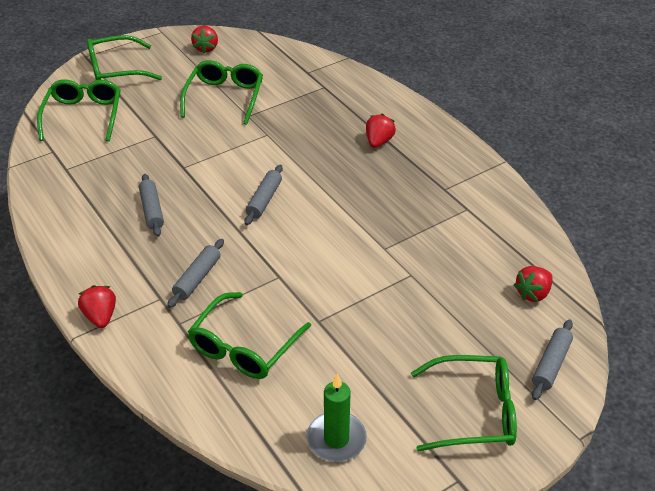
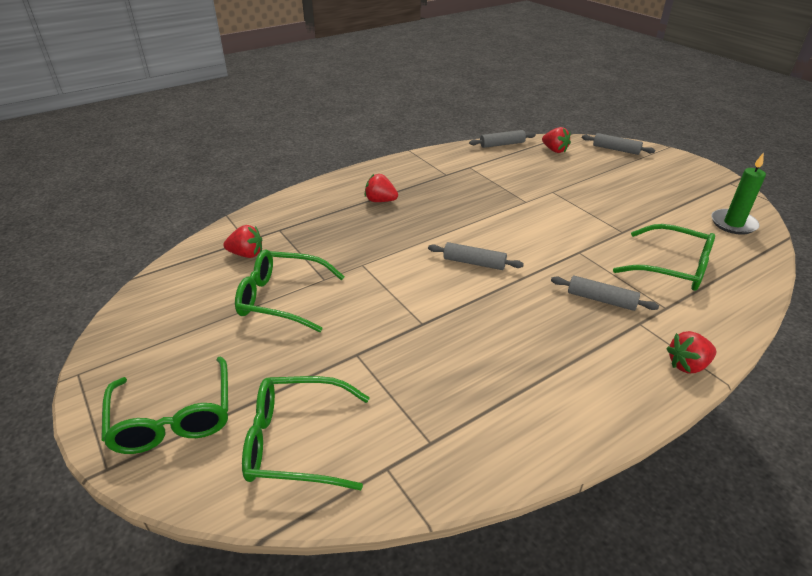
camera: 90 degrees left, 5 degrees down
grey rolling pin [139,174,164,237] -> grey rolling pin moved to [469,130,536,148]
red strawberry [191,26,218,53] -> red strawberry moved to [223,225,262,258]
green glasses [411,355,517,452] -> none

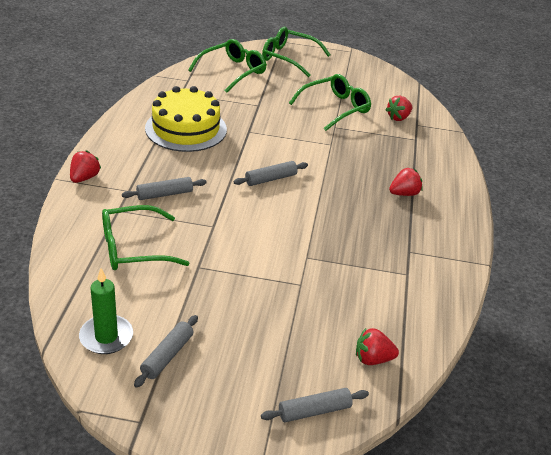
camera: 130 degrees right, 0 degrees up
grey rolling pin [469,130,536,148] -> grey rolling pin moved to [134,315,198,388]
none -> yellow cake [145,86,227,152]

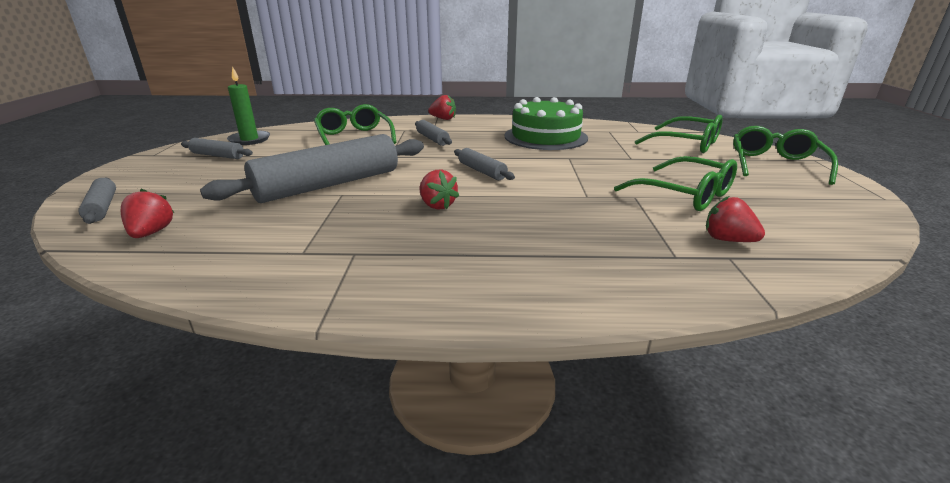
camera: 85 degrees right, 10 degrees down
yellow cake [145,86,227,152] -> green cake [505,97,588,150]
red strawberry [389,168,423,196] -> red strawberry moved to [420,170,459,210]
none -> grey rolling pin [200,134,424,203]

